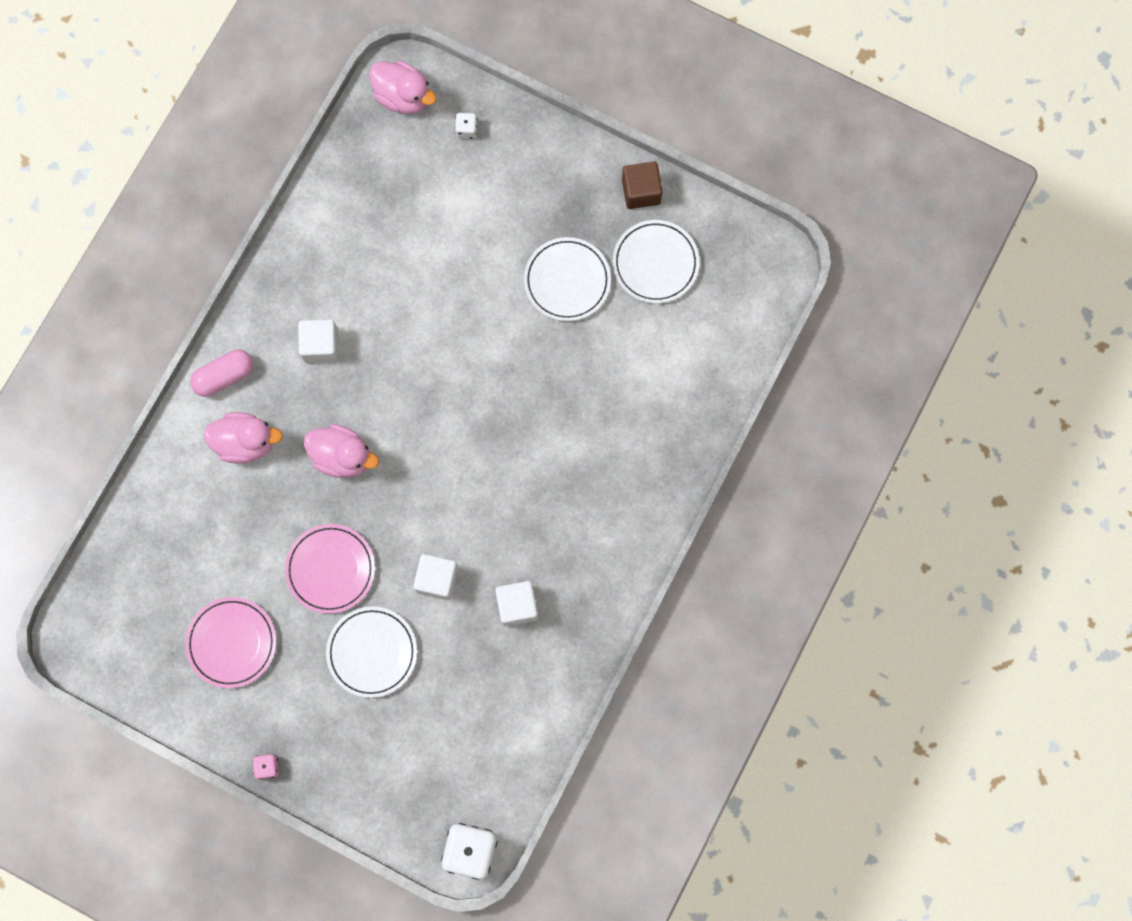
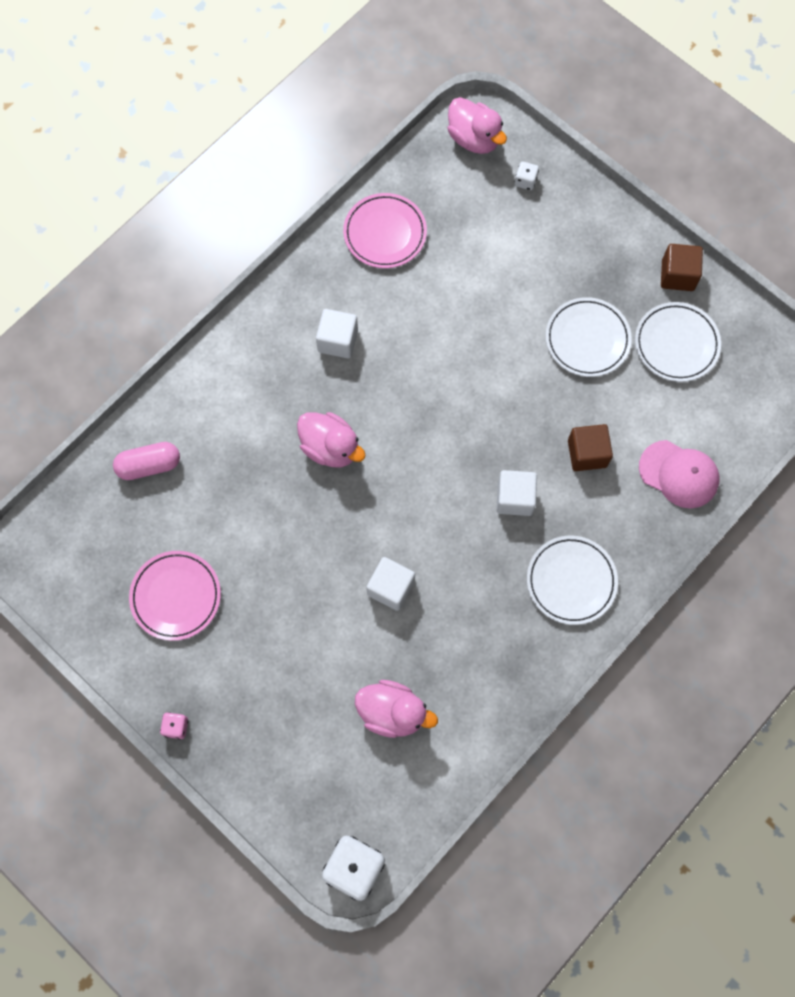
camera: 15 degrees right, 5 degrees down
pink capsule [190,350,253,397] -> pink capsule moved to [113,442,180,480]
pink duck [203,412,283,464] -> pink duck moved to [355,680,438,738]
pink plate [285,524,375,614] -> pink plate moved to [343,193,427,268]
white plate [326,607,417,698] -> white plate moved to [527,536,618,625]
white cube [495,581,538,626] -> white cube moved to [496,470,537,516]
none -> brown cube [568,424,613,471]
none -> pink cap [639,440,720,509]

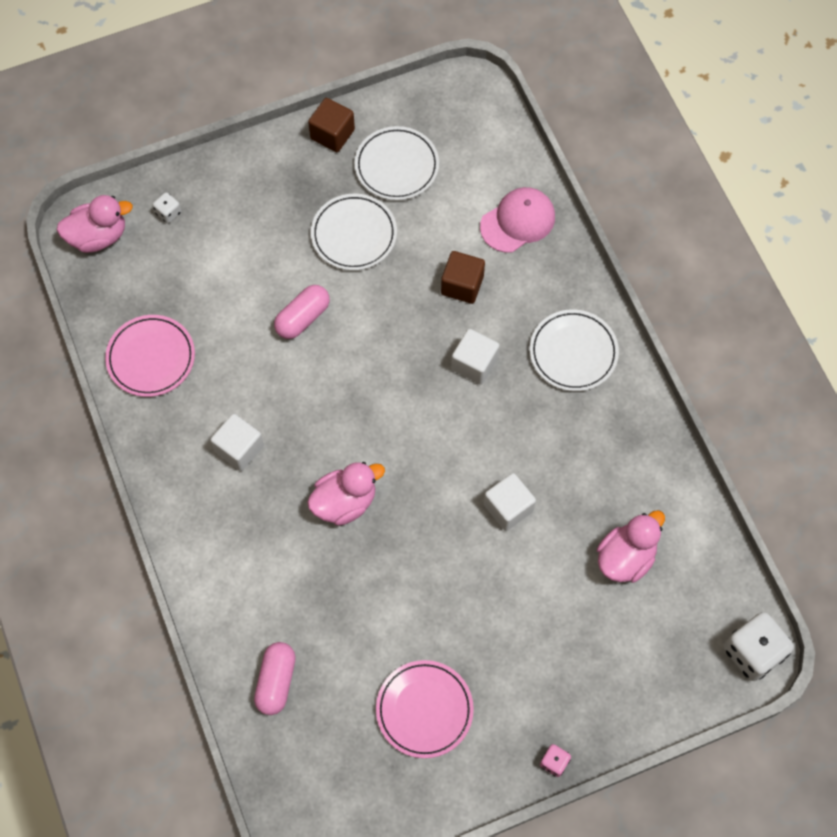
camera: 65 degrees left, 5 degrees down
none -> pink capsule [274,285,330,339]

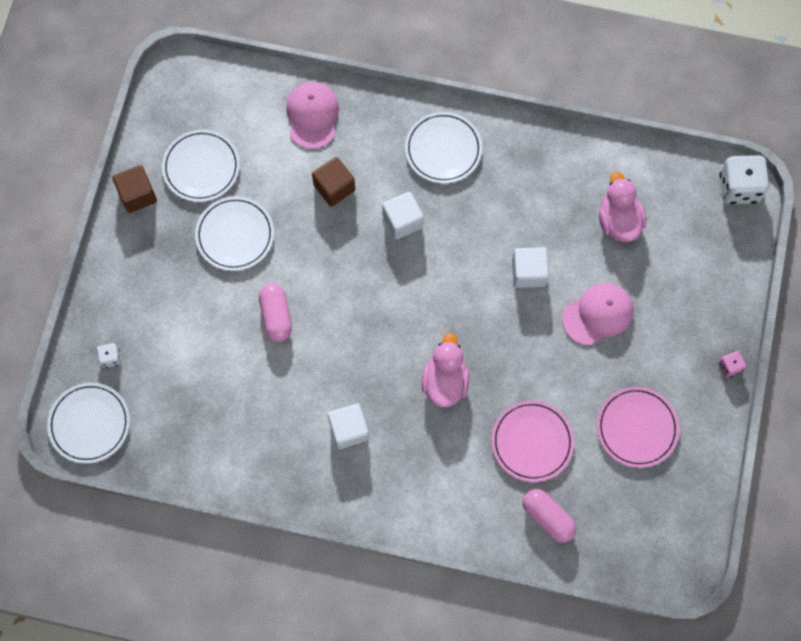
camera: 55 degrees left, 5 degrees up
pink duck [57,195,133,253] -> white plate [47,383,130,464]
pink plate [105,315,195,397] -> pink plate moved to [491,400,574,482]
none -> pink cap [562,283,634,345]

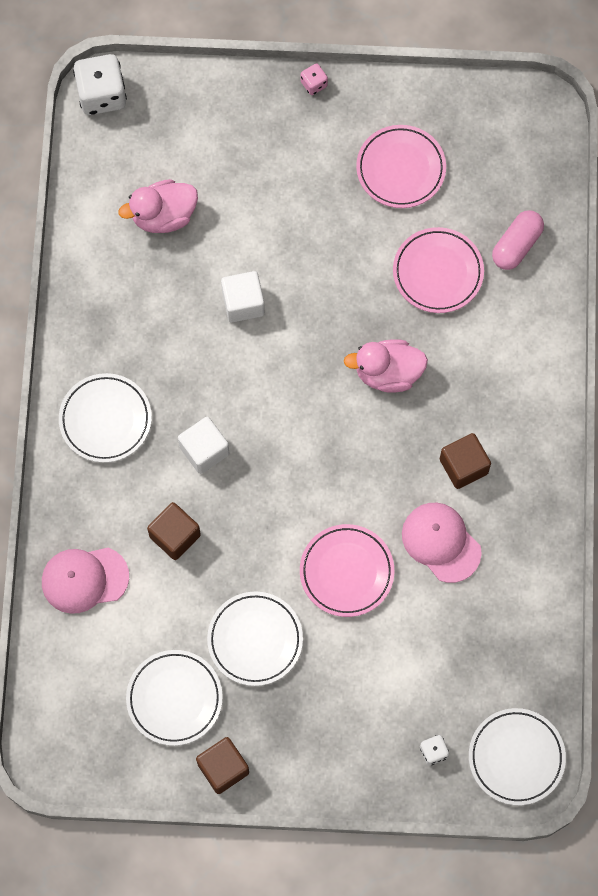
camera: 100 degrees left, 0 degrees up
pink capsule [259,283,292,342] -> pink plate [300,524,394,617]
white cube [328,404,369,449] -> brown cube [440,433,491,489]
pink cap [562,283,634,345] -> pink cap moved to [402,503,482,583]

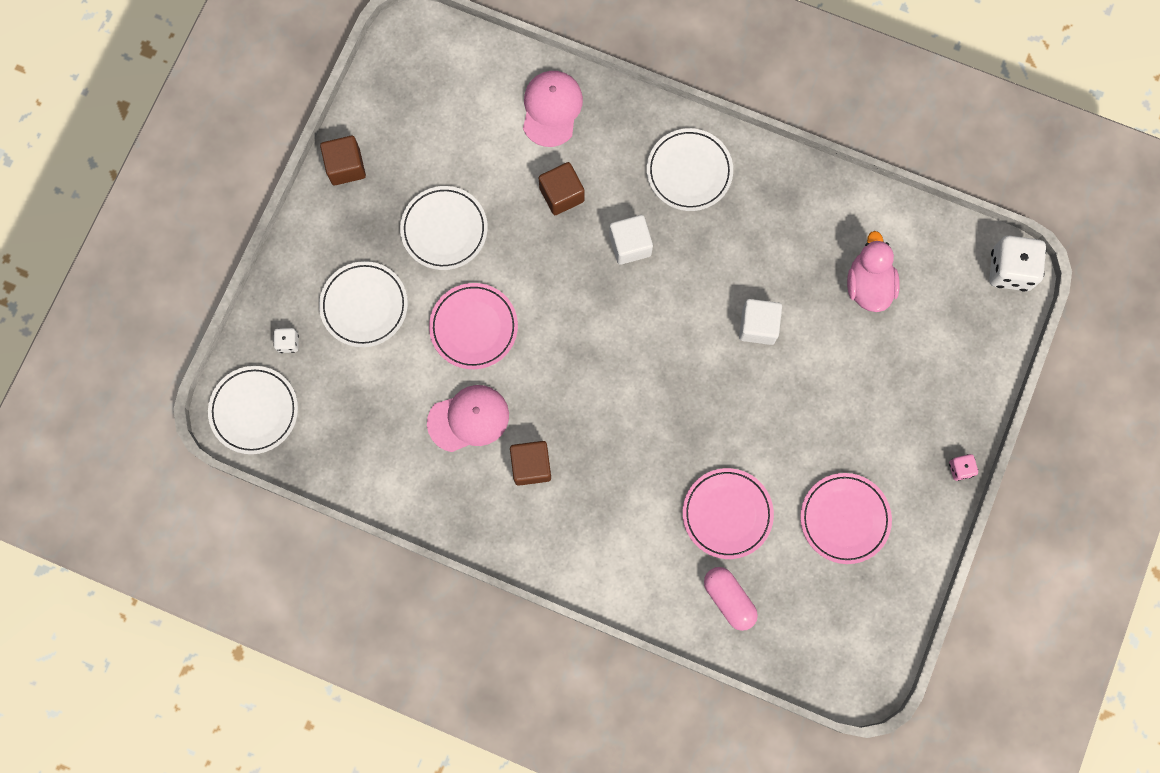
camera: 110 degrees right, 5 degrees up
white plate [126,650,223,746] -> white plate moved to [319,261,408,347]
pink duck [344,339,428,392] -> none

